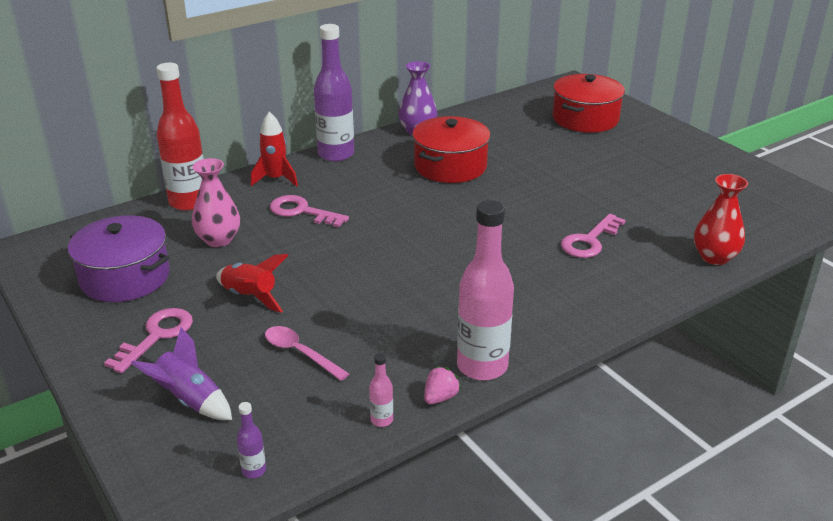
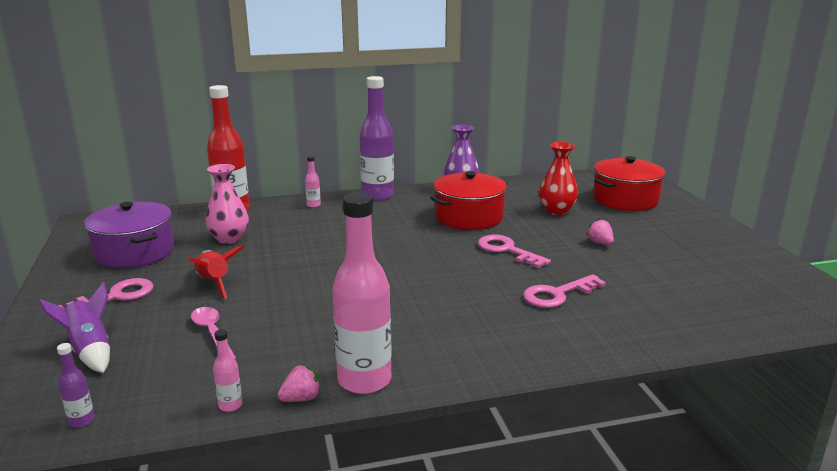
camera: 20 degrees right, 10 degrees down
red rocket [251,111,298,187] -> pink bottle [305,156,321,208]
pink key [270,195,349,228] -> pink key moved to [478,235,551,268]
red vase [694,174,748,265] -> red vase moved to [539,142,578,215]
none -> pink strawberry [586,218,614,245]

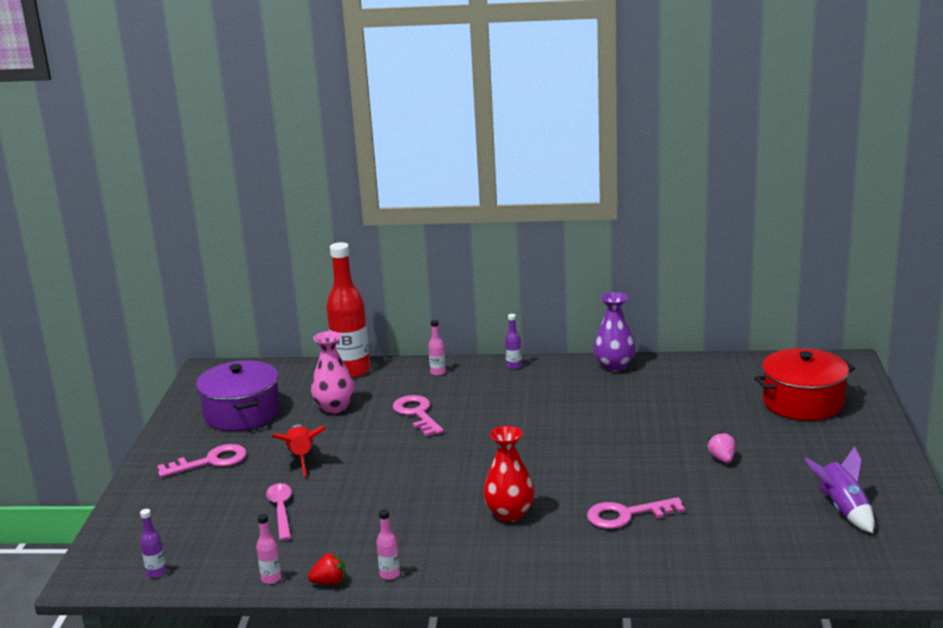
camera: 20 degrees right, 0 degrees up
purple rocket [38,282,110,373] -> purple rocket moved to [804,446,874,533]
pink strawberry [278,364,321,402] -> red strawberry [308,552,345,585]
pink bottle [332,193,392,394] -> pink bottle [376,509,400,580], size x0.42
purple bottle [360,76,394,201] -> purple bottle [505,314,522,369], size x0.42
red pot [431,171,508,230] -> none
pink key [478,235,551,268] -> pink key moved to [393,395,444,437]
red vase [539,142,578,215] -> red vase moved to [483,426,535,522]

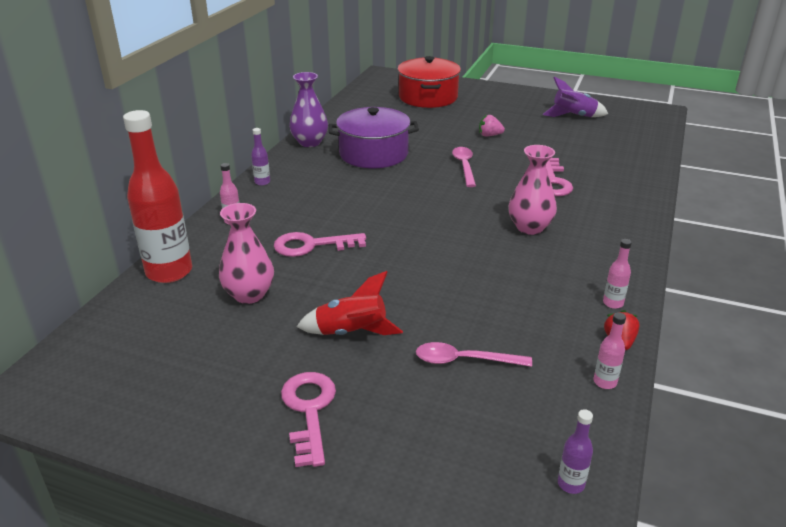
camera: 75 degrees left, 10 degrees up
purple pot [196,360,280,431] -> purple pot moved to [329,107,419,168]
red vase [483,426,535,522] -> pink vase [509,145,557,235]
none -> pink spoon [452,147,476,187]

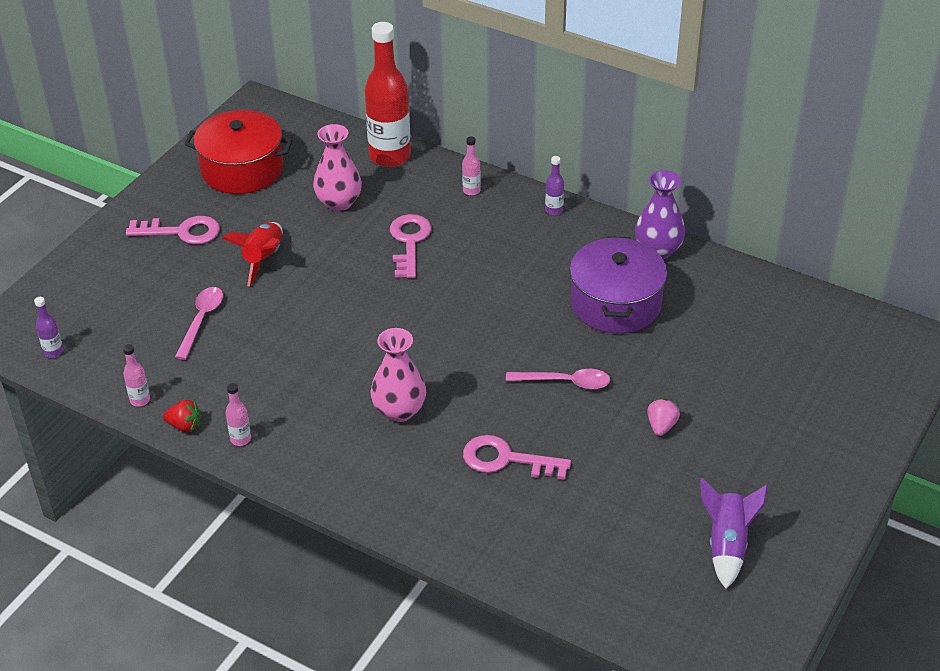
camera: 100 degrees right, 10 degrees up
red pot [397,56,461,108] -> red pot moved to [184,110,293,194]

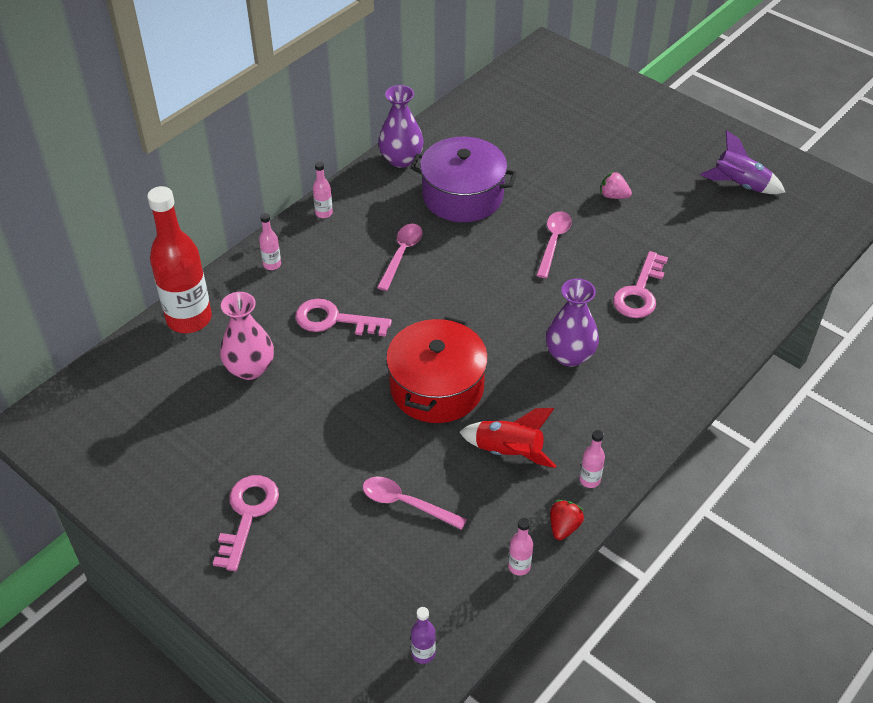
camera: 80 degrees left, 5 degrees up
red pot [184,110,293,194] -> red pot moved to [386,316,488,423]
red rocket [222,222,283,286] -> red rocket moved to [460,408,556,468]
pink vase [371,328,426,422] -> purple vase [546,278,599,367]
purple bottle [545,156,564,215] -> pink bottle [313,162,333,218]
none -> pink spoon [377,224,422,291]

